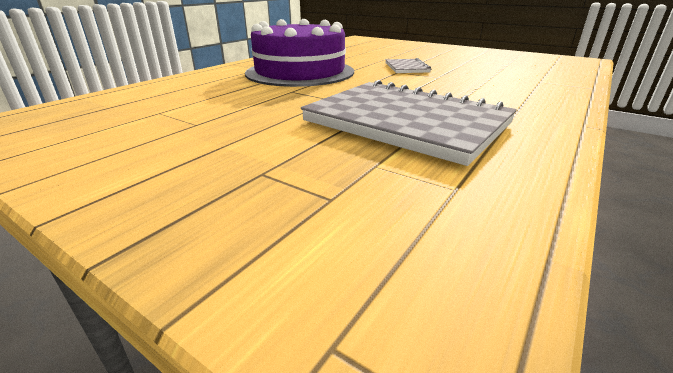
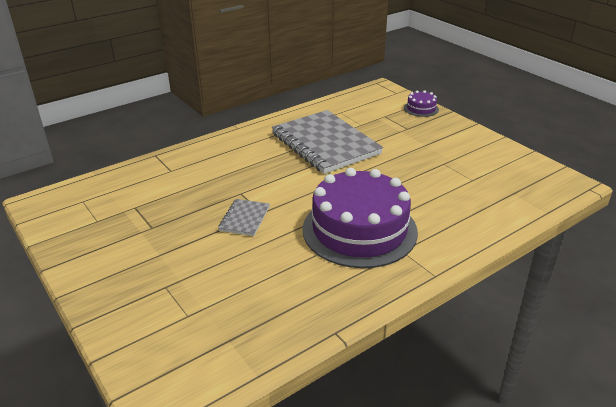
camera: 160 degrees left, 5 degrees up
none -> purple cake [404,90,439,117]

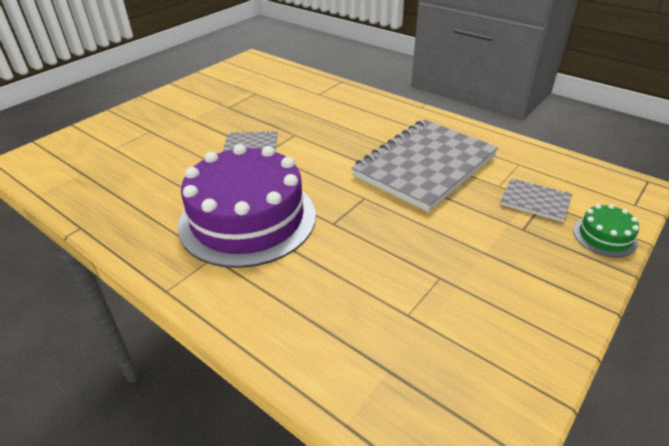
camera: 75 degrees right, 5 degrees up
purple cake [404,90,439,117] -> green cake [573,204,639,257]
none -> grey notebook [500,178,572,222]

